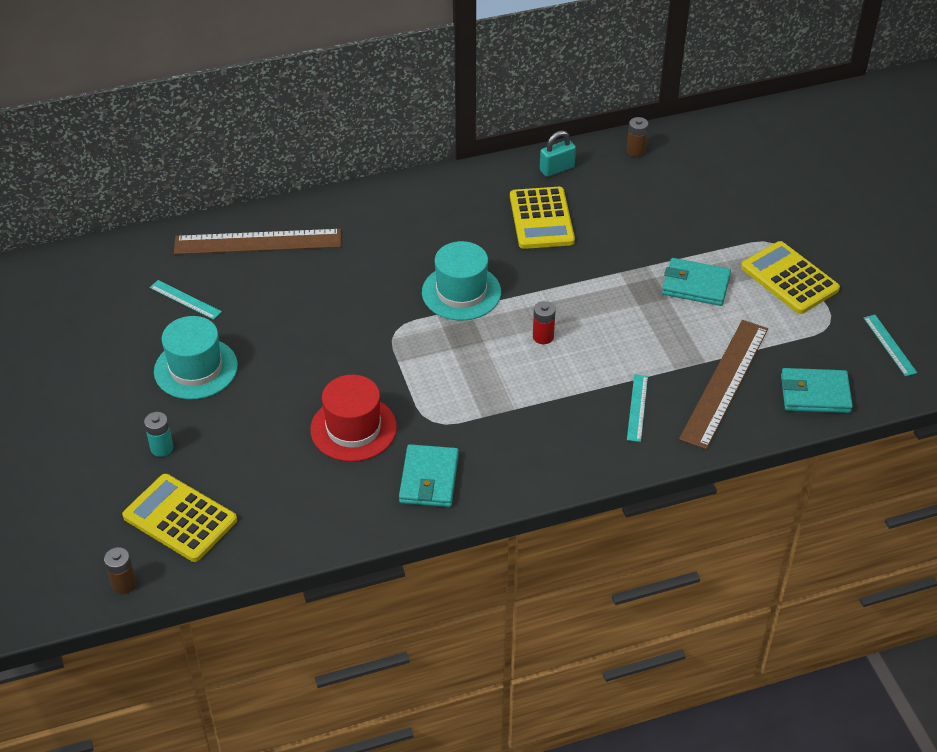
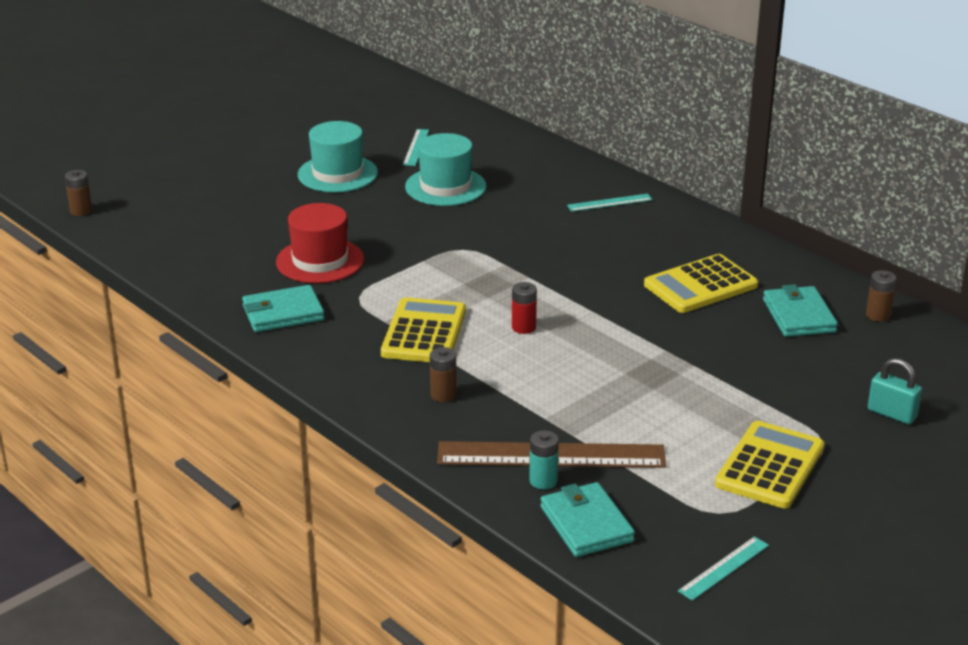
camera: 65 degrees right, 15 degrees down
yellow calculator [122,474,237,562] -> yellow calculator moved to [381,297,466,362]
turquoise battery [144,412,173,457] -> turquoise battery moved to [529,430,559,489]
brown ruler [174,229,341,255] -> none
turquoise hat [422,241,501,320] -> turquoise hat moved to [405,133,486,206]
turquoise padlock [540,131,576,177] -> turquoise padlock moved to [868,358,922,424]
turquoise ruler [627,374,648,442] -> turquoise ruler moved to [567,194,653,212]
turquoise wallet [662,258,731,306] -> turquoise wallet moved to [763,284,838,337]
none -> brown battery [430,347,457,402]

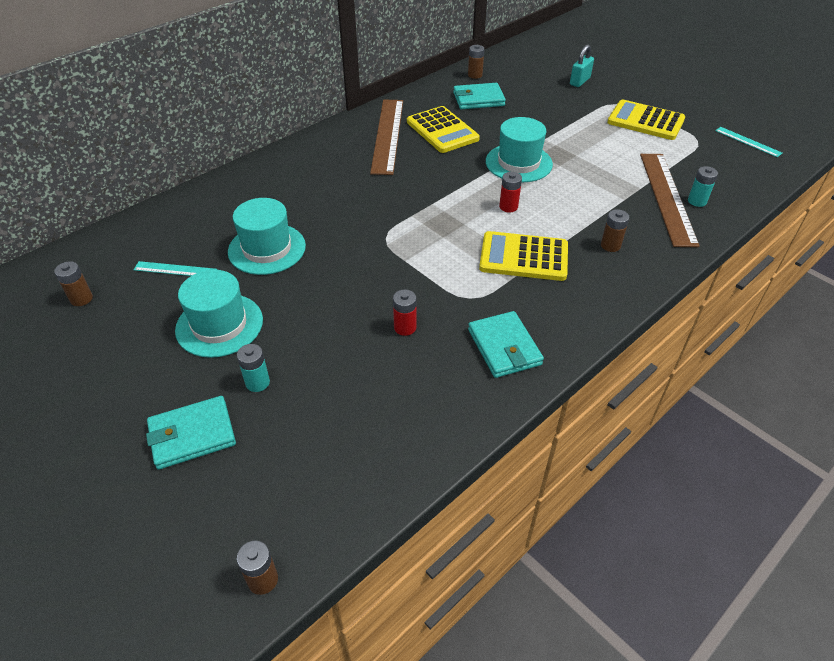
camera: 90 degrees left, 15 degrees up
red hat [276,203,364,283] -> red battery [393,290,417,336]
turquoise wallet [540,482,635,557] -> turquoise wallet moved to [146,396,236,470]
turquoise ruler [567,194,653,212] -> none
none -> brown battery [54,261,93,306]
none -> turquoise battery [237,344,270,392]
none -> brown ruler [370,100,403,175]
none -> turquoise hat [486,117,553,182]

